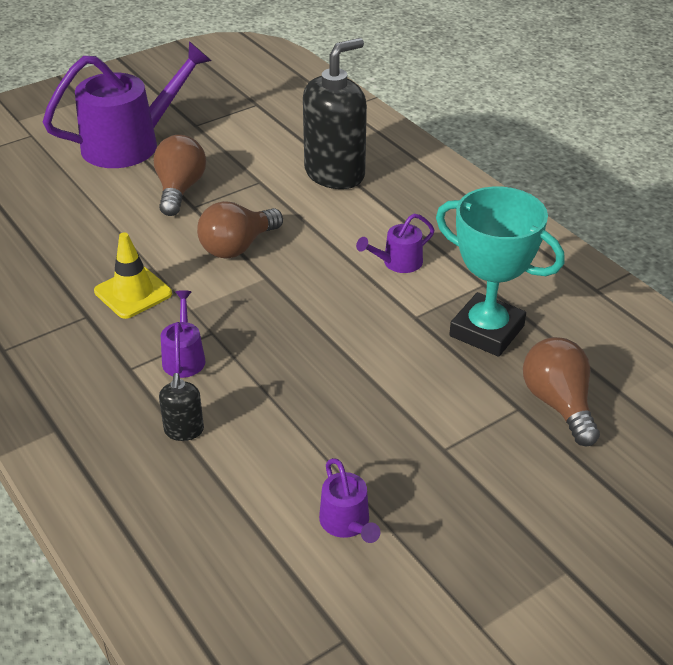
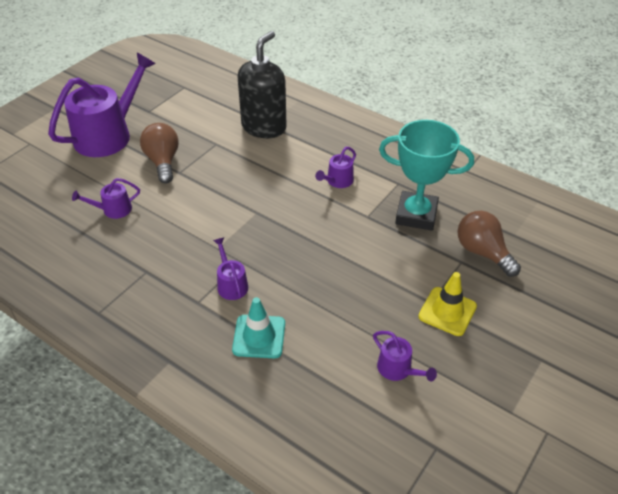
camera: 20 degrees left, 5 degrees up
yellow traffic cone [94,232,172,319] -> yellow traffic cone moved to [418,272,477,336]
black soap dispenser [159,373,204,441] -> turquoise traffic cone [232,297,285,358]
brown light bulb [197,201,283,259] -> none
none -> purple watering can [72,178,140,219]

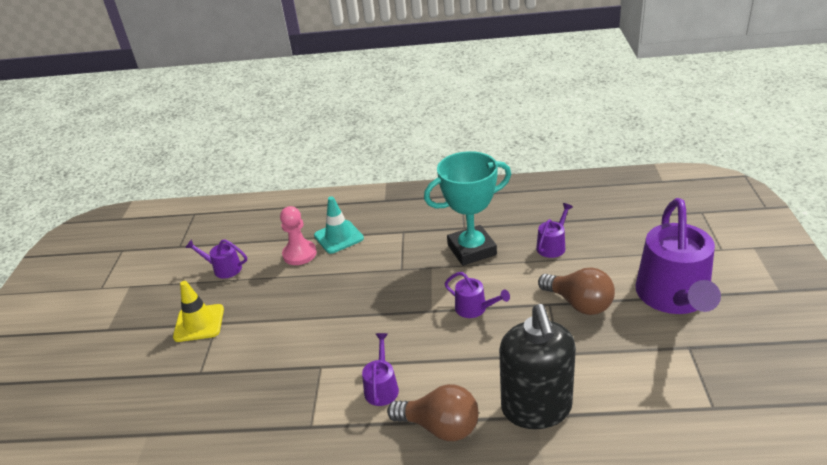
camera: 150 degrees right, 10 degrees down
purple watering can [213,237,248,300] -> purple watering can moved to [444,272,510,318]
turquoise trophy [379,120,474,231] -> turquoise trophy moved to [424,151,511,266]
brown light bulb [457,211,521,277] -> brown light bulb moved to [387,384,479,441]
none -> pink pawn [280,206,317,265]

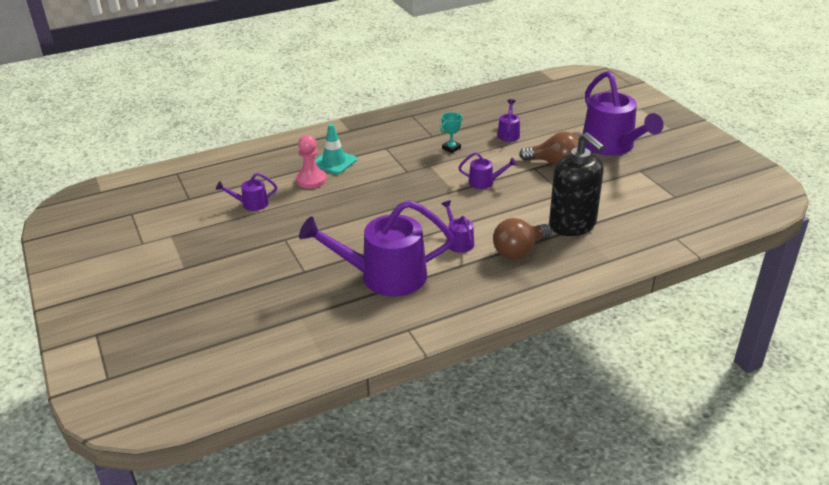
camera: 30 degrees left, 0 degrees up
yellow traffic cone [173,281,224,342] -> none
brown light bulb [387,384,479,441] -> brown light bulb turned 150 degrees clockwise [493,218,552,259]
turquoise trophy [424,151,511,266] -> turquoise trophy [440,112,463,153], size x0.44
none -> purple watering can [299,200,454,297]

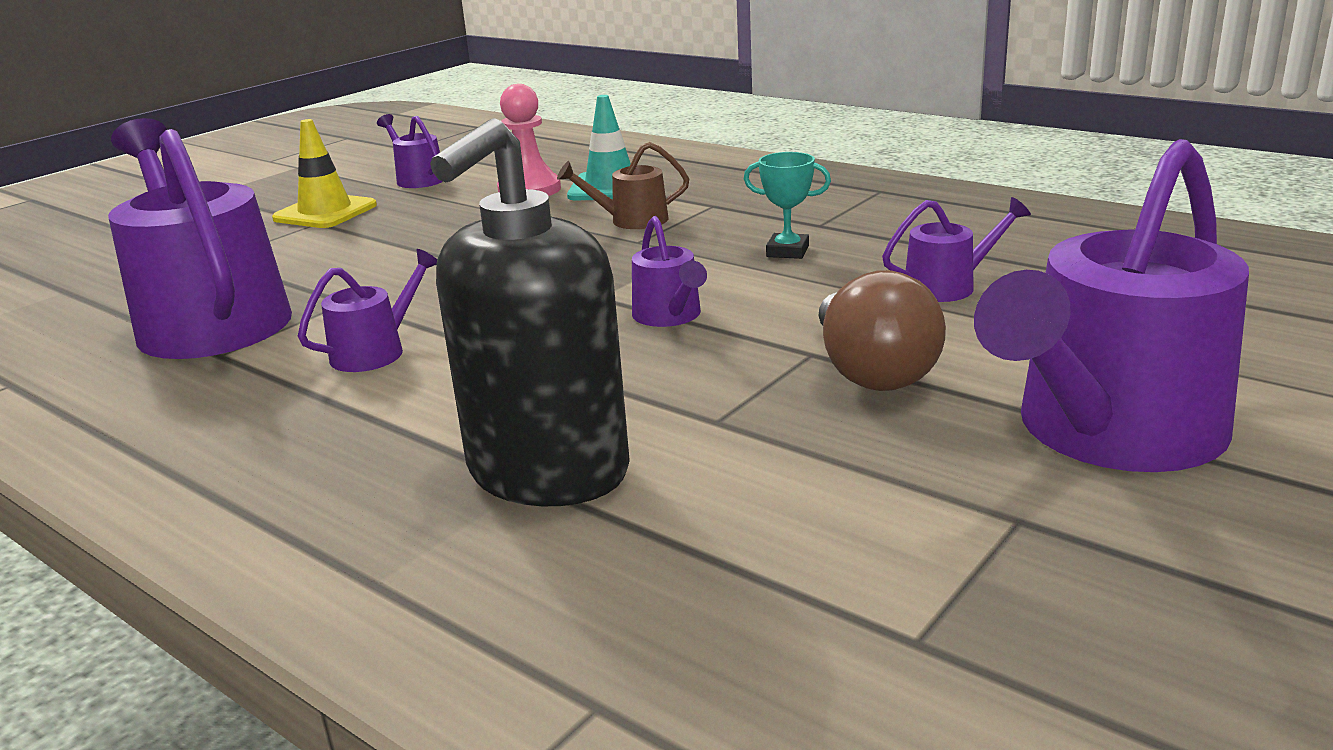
camera: 65 degrees right, 10 degrees down
brown light bulb [493,218,552,259] -> none
none -> yellow traffic cone [272,119,377,228]
none -> brown watering can [557,142,689,229]

